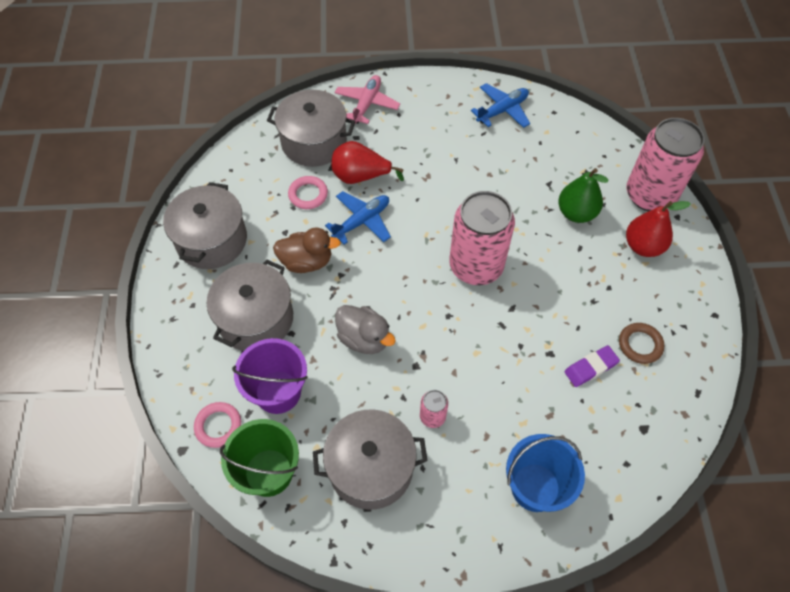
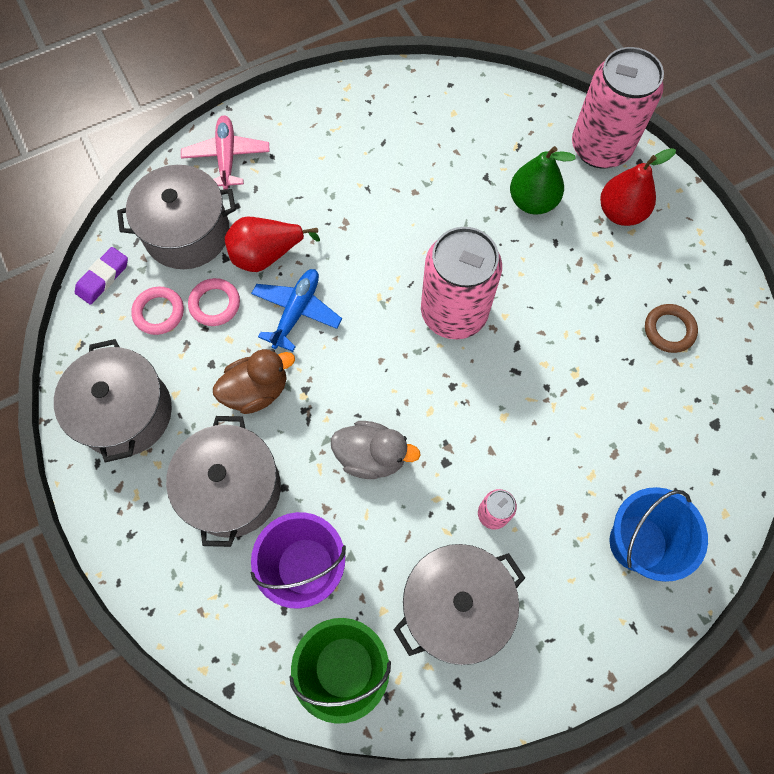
camera: 25 degrees left, 10 degrees up
pink ring [194,402,241,448] -> pink ring moved to [131,287,184,335]
blue plane [471,83,530,128] -> none
purple eraser [564,345,620,387] -> purple eraser moved to [75,247,128,305]

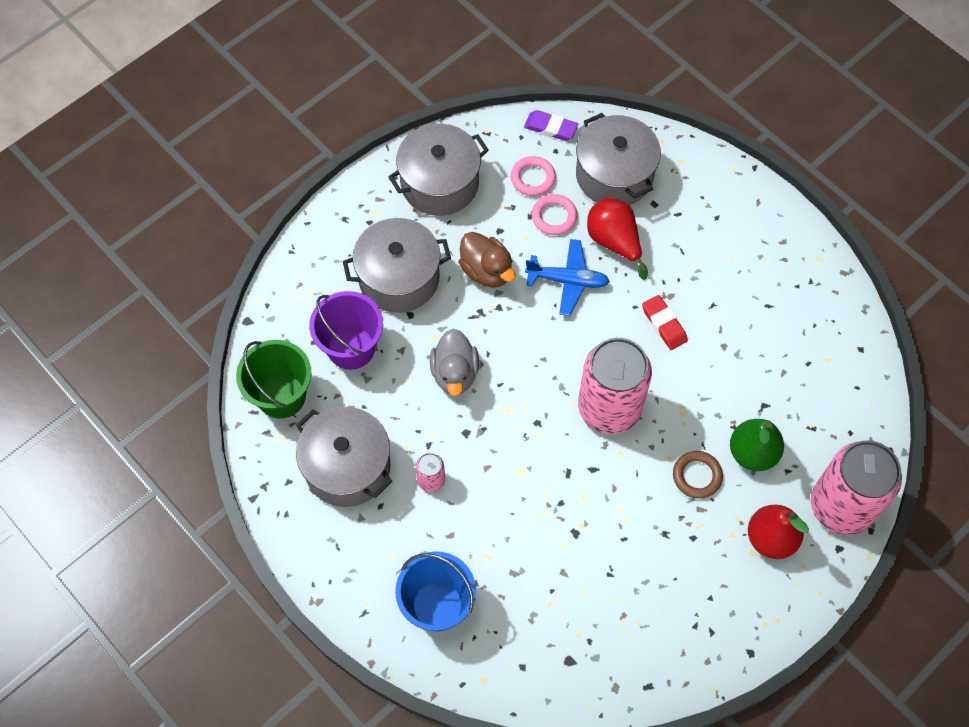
camera: 75 degrees right, 5 degrees down
pink plane [181,115,270,189] -> none
brown ring [645,304,698,353] -> brown ring moved to [673,451,723,499]
none -> red eraser [642,295,688,350]

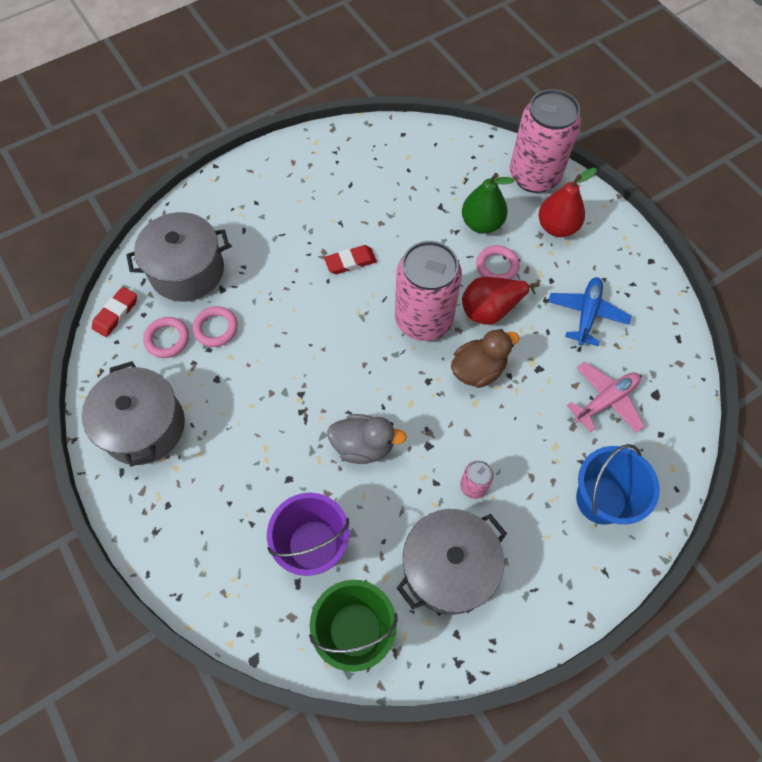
camera: 80 degrees left, 0 degrees up
grey pot [343,218,451,313] -> none
brown duck [459,232,516,288] -> brown duck moved to [451,329,519,388]
purple eraser [524,110,578,141] -> red eraser [92,287,137,337]
blue plane [525,239,610,316] -> blue plane moved to [548,277,631,346]
red pear [587,198,648,280] -> red pear moved to [462,277,540,325]
brown ring [673,451,723,499] -> pink ring [476,245,519,279]
none -> pink plane [567,362,645,433]

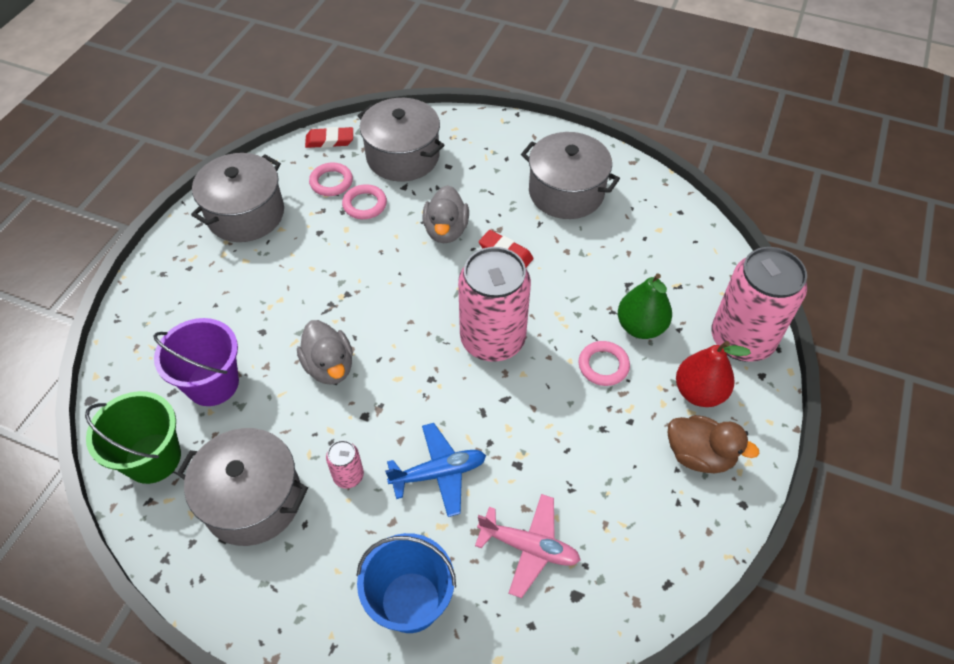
camera: 55 degrees right, 10 degrees down
brown duck [451,329,519,388] -> brown duck moved to [668,415,759,473]
red pear [462,277,540,325] -> none
blue plane [548,277,631,346] -> blue plane moved to [385,423,486,517]
none -> grey duck [422,185,469,243]
none -> grey pot [521,132,620,219]

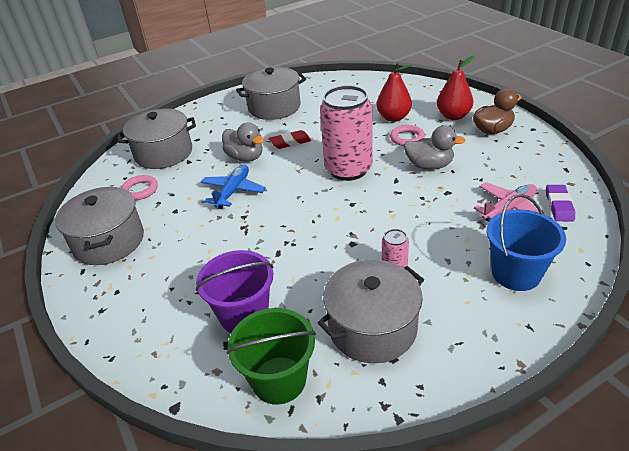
camera: 50 degrees left, 15 degrees down
grey duck [297,320,353,385] -> grey duck moved to [403,125,466,170]
red eraser [305,127,353,148] -> none
pink ring [342,184,387,219] -> none
blue plane [385,423,486,517] -> blue plane moved to [200,165,266,209]
green pear [618,273,672,339] -> red pear [377,63,412,122]
pink can [711,247,807,362] -> none
none -> purple eraser [546,185,575,222]

